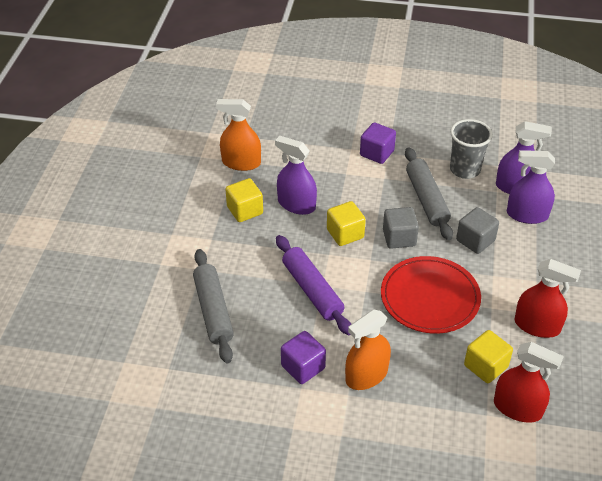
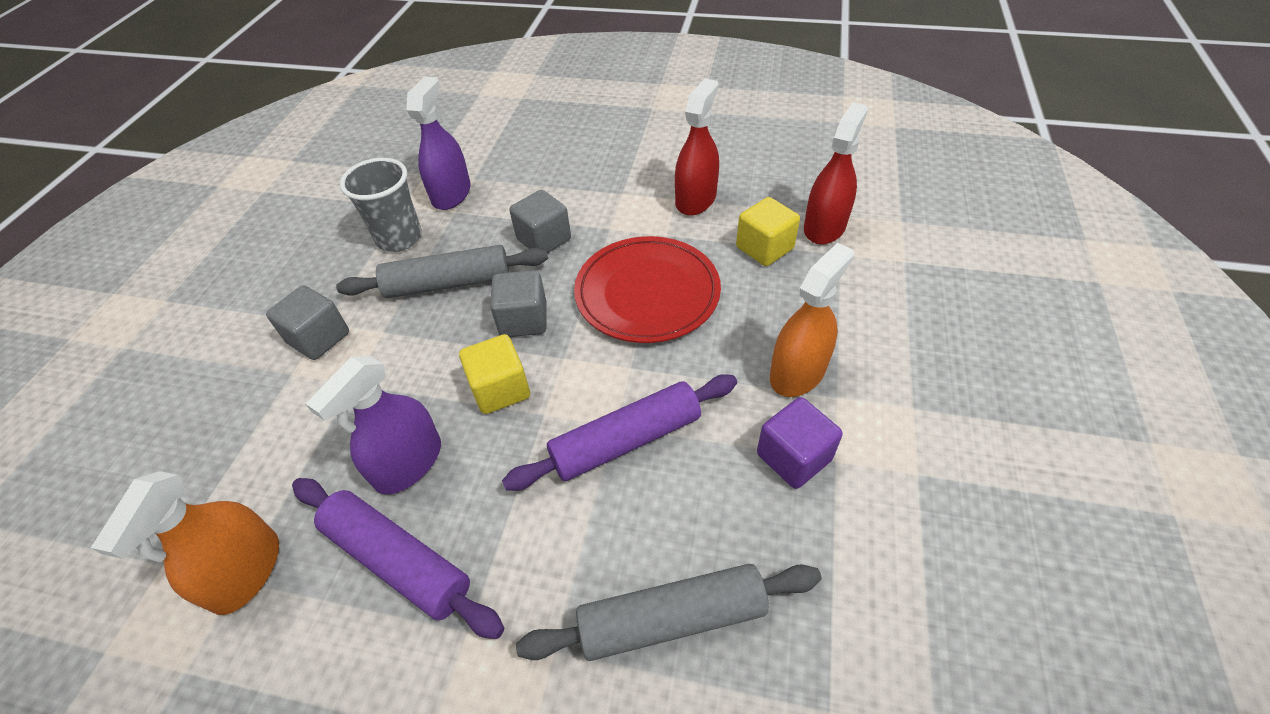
camera: 85 degrees left, 5 degrees up
yellow cube [226,178,263,222] -> purple rolling pin [292,478,504,639]
orange spray bottle [345,309,391,390] -> orange spray bottle turned 105 degrees counterclockwise [770,243,854,397]
purple cube [360,122,396,164] -> grey cube [266,285,349,360]
purple spray bottle [507,150,555,224] -> none

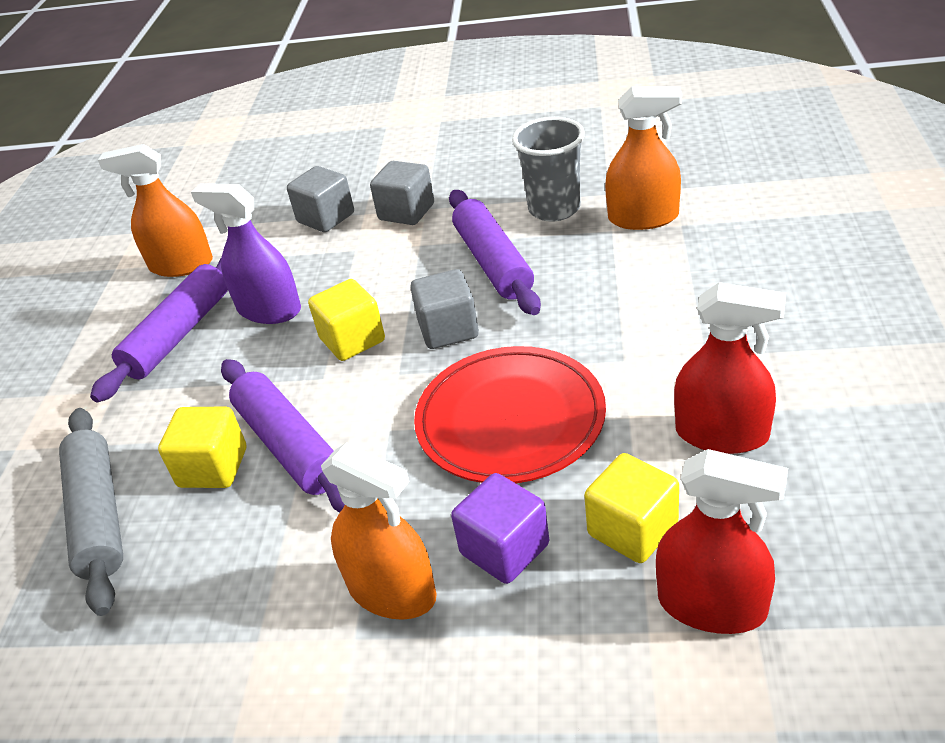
camera: 85 degrees right, 10 degrees down
grey rolling pin [336,245,548,298] -> purple rolling pin [449,190,541,315]
purple spray bottle [406,77,471,210] -> orange spray bottle [605,86,682,230]
grey cube [509,190,571,253] -> grey cube moved to [287,166,354,232]
purple cube [757,397,843,489] -> purple cube moved to [451,473,549,584]
none -> yellow cube [158,407,246,488]

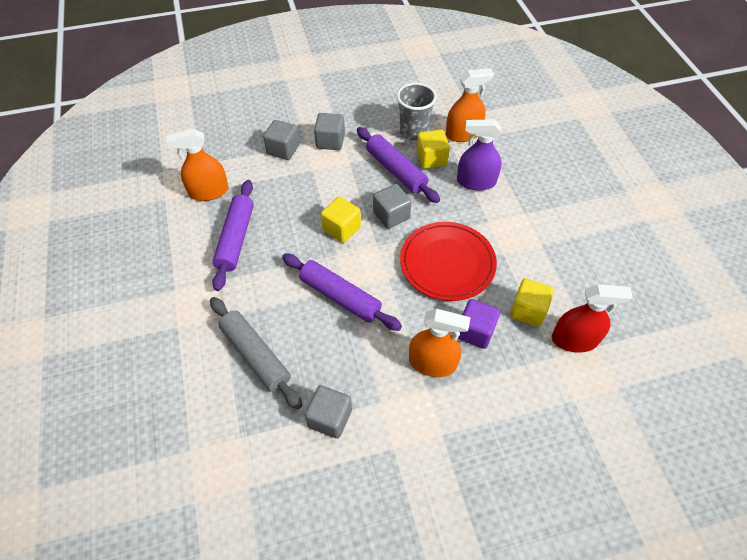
camera: 25 degrees left, 15 degrees up
yellow cube [158,407,246,488] -> yellow cube moved to [417,129,450,169]
purple spray bottle [191,183,301,324] -> purple spray bottle moved to [457,120,502,191]
red spray bottle [674,282,786,454] -> none
none -> grey cube [305,385,352,439]

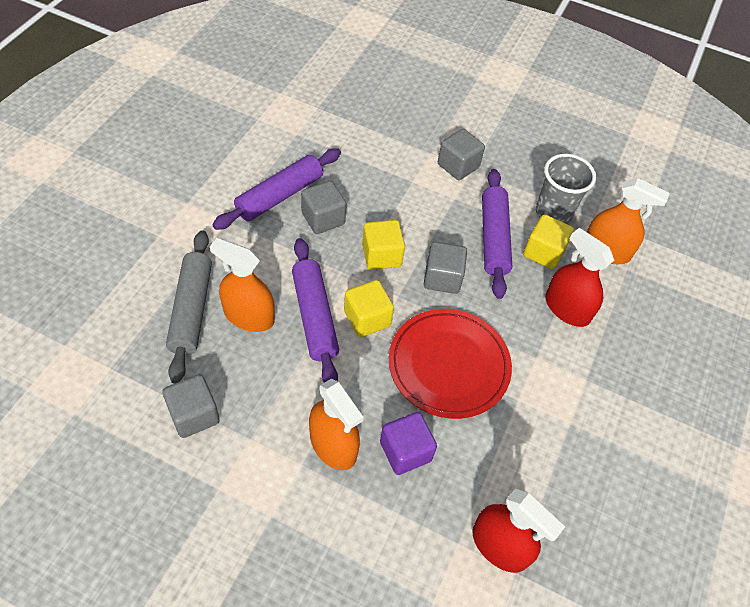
camera: 35 degrees right, 0 degrees up
orange spray bottle [166,128,229,201] -> orange spray bottle moved to [210,238,275,332]
grey cube [263,120,300,160] -> grey cube moved to [301,181,346,234]
purple spray bottle [457,120,502,191] -> red spray bottle [545,228,614,327]
yellow cube [510,278,554,327] -> yellow cube moved to [344,280,394,337]

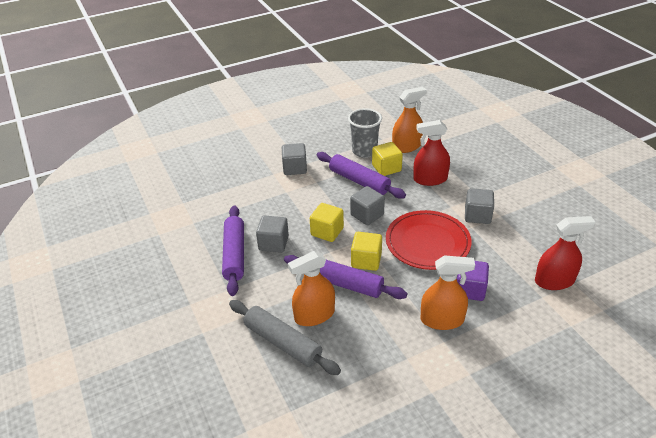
camera: 45 degrees left, 15 degrees down
grey cube [162,374,220,438] -> grey cube moved to [465,188,494,224]

